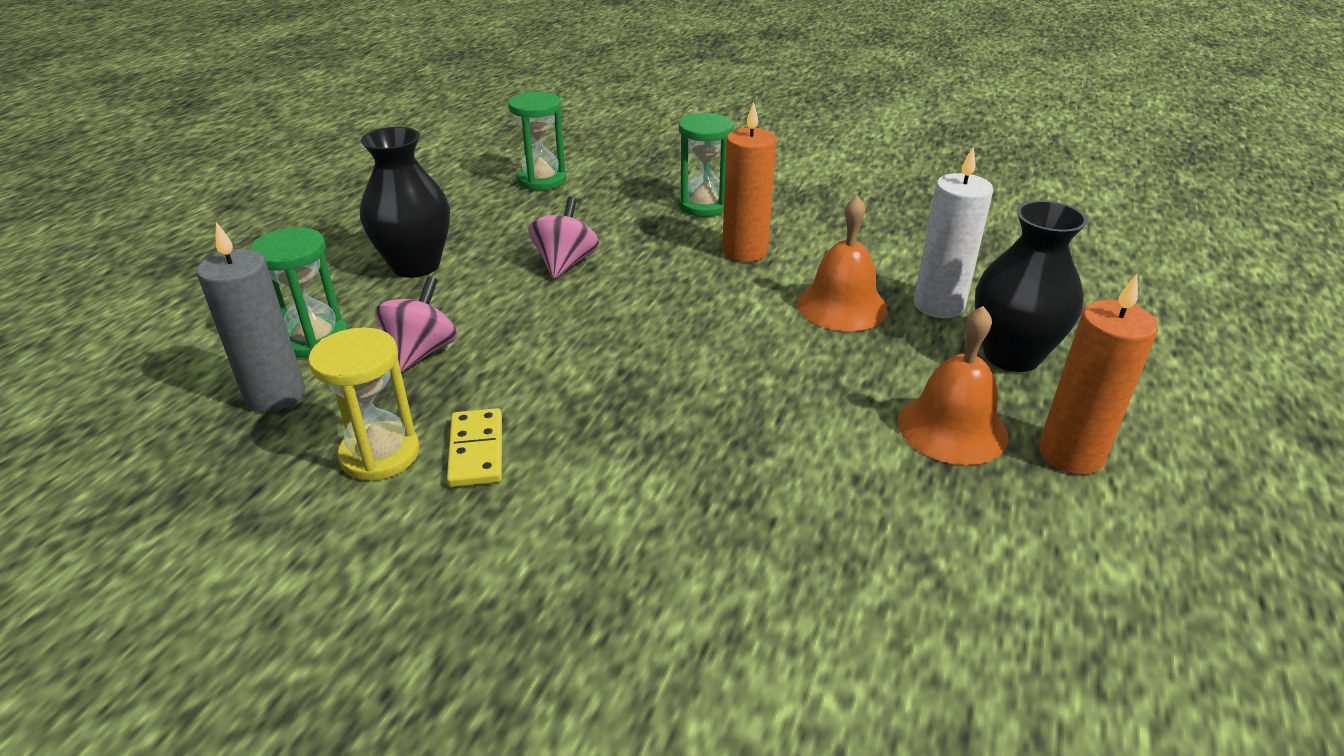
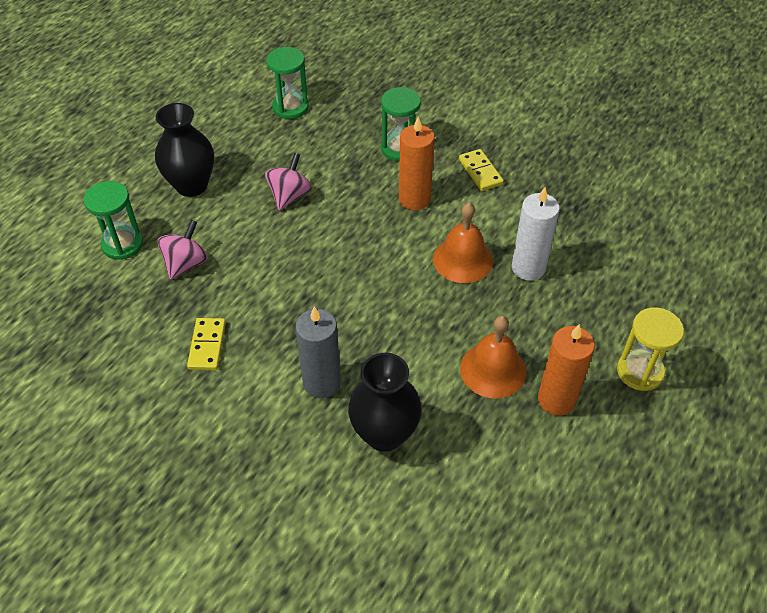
camera: 10 degrees right, 15 degrees up
grey candle [197,222,305,412] -> grey candle moved to [296,306,341,398]
yellow hourglass [308,327,419,481] -> yellow hourglass moved to [617,307,684,391]
black vase [975,200,1088,372] -> black vase moved to [348,353,422,452]
none -> yellow domino [459,149,504,191]

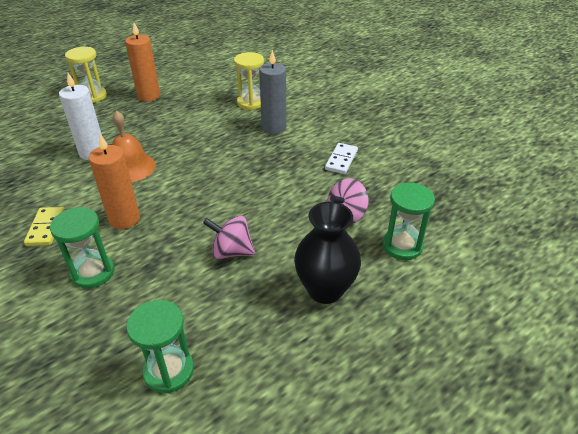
camera: 160 degrees left, 10 degrees down
yellow domino [187,318,226,370] -> white domino [325,143,358,174]
pink spinning top [265,153,312,211] -> pink spinning top turned 60 degrees clockwise [203,216,255,259]
black vase [348,353,422,452] -> yellow hourglass [234,52,264,110]
orange bell [460,316,526,399] -> none

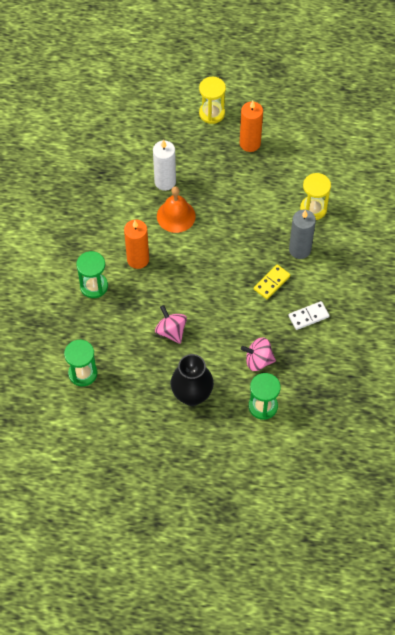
camera: 45 degrees right, 20 degrees up
yellow domino [24,207,65,246] -> yellow domino moved to [254,264,290,299]

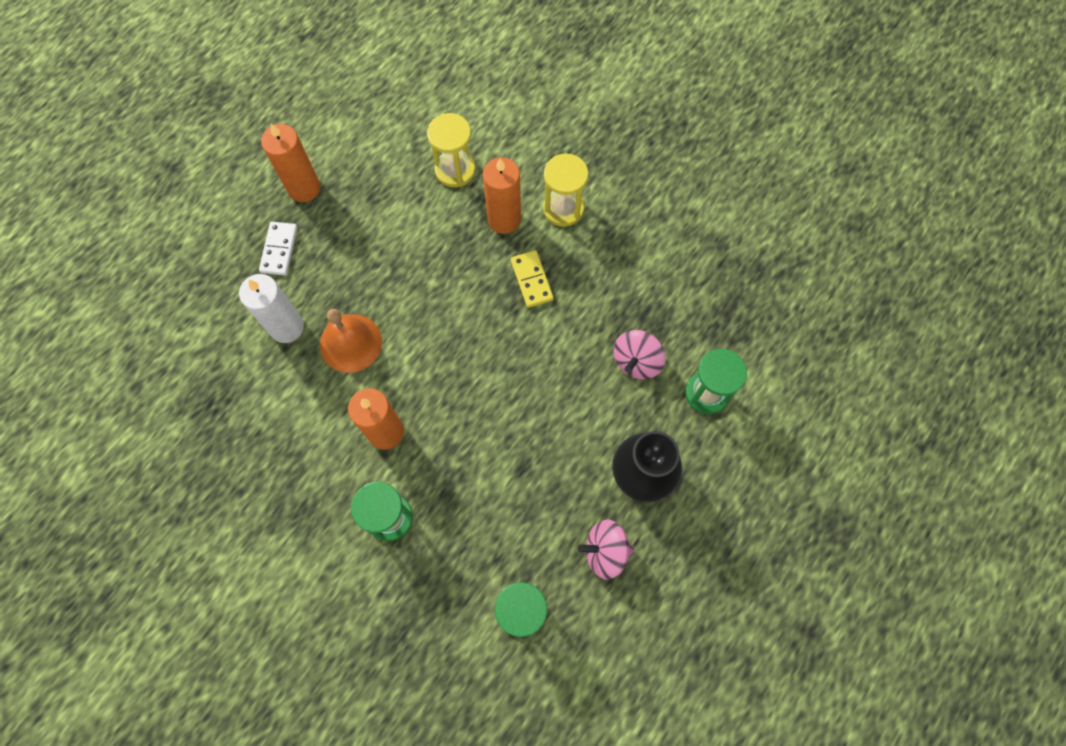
camera: 60 degrees left, 10 degrees up
pink spinning top [155,305,187,344] -> pink spinning top moved to [578,520,634,580]
yellow hourglass [199,77,226,124] -> yellow hourglass moved to [543,153,588,227]
white domino [288,301,329,330] -> white domino moved to [259,222,298,276]
grey candle [289,210,316,259] -> orange candle [483,157,521,234]

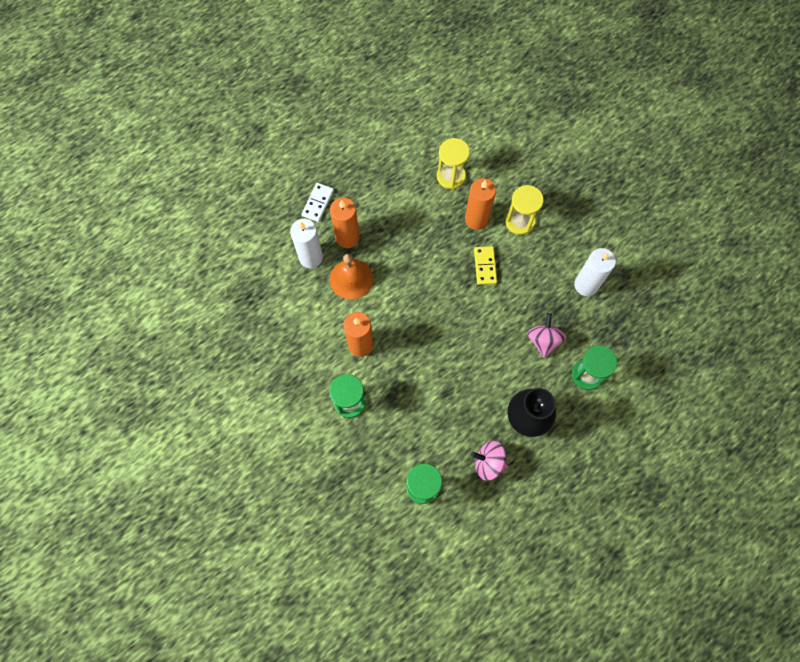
camera: 15 degrees right, 0 degrees up
orange candle [261,124,320,202] -> orange candle moved to [330,198,359,248]
pink spinning top [614,330,665,379] -> pink spinning top turned 135 degrees clockwise [527,313,566,358]
none -> white candle [574,248,616,296]

